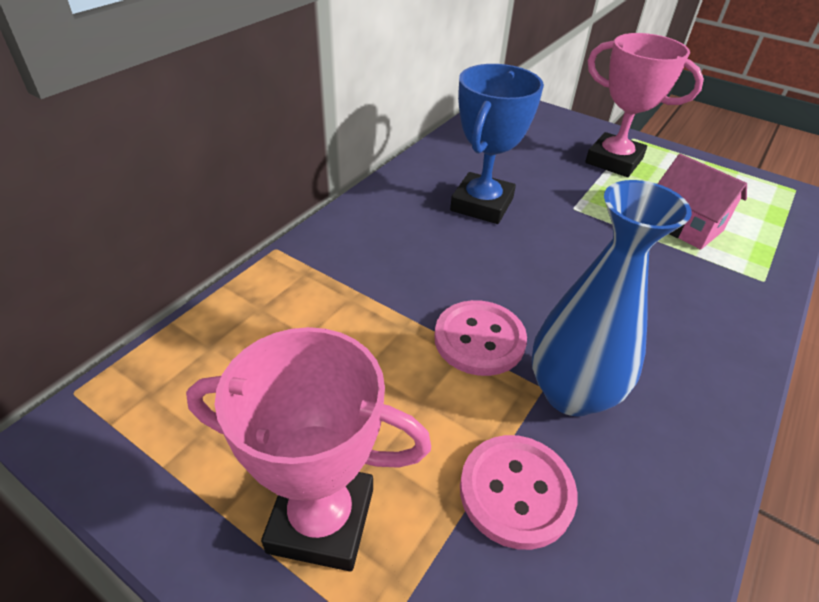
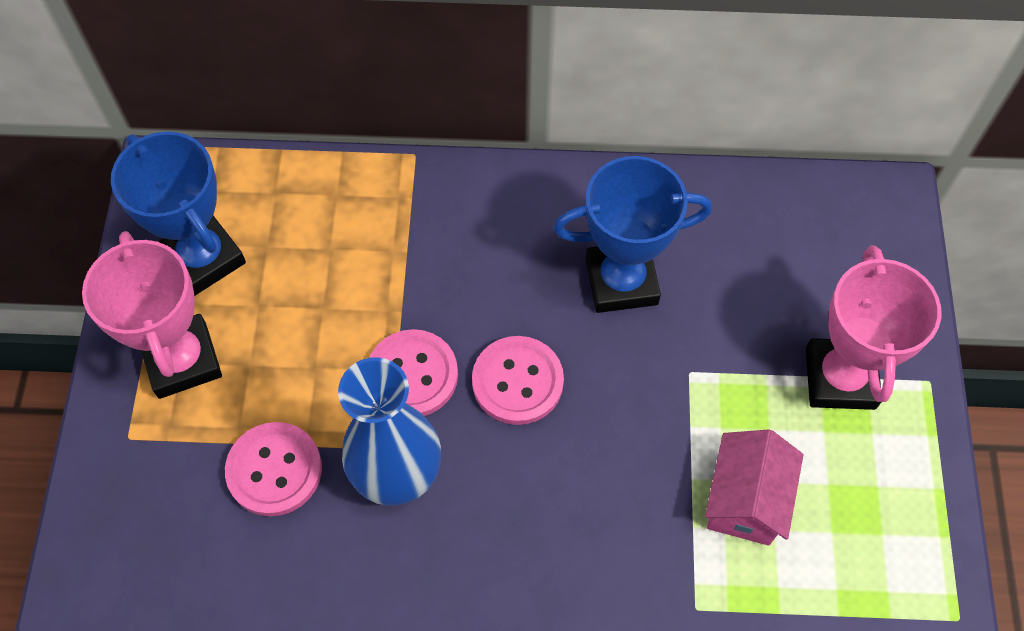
camera: 60 degrees right, 20 degrees up
none -> blue trophy [111,131,246,296]
none -> pink button [472,336,564,425]

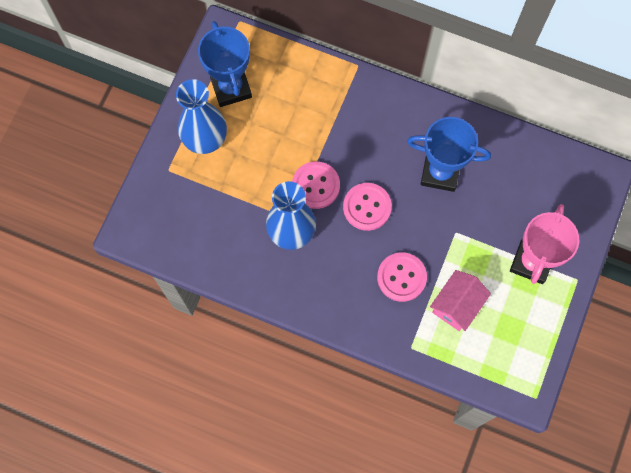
camera: 20 degrees right, 10 degrees up
pink trophy [82,231,222,399] -> blue vase [176,79,227,154]
pink button [225,422,322,517] -> pink button moved to [377,252,427,302]

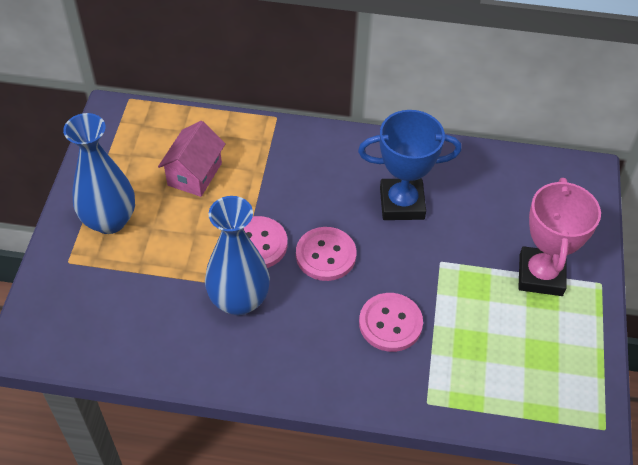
camera: 15 degrees left, 20 degrees down
blue trophy [198,21,252,107] -> none
pink house [430,270,491,331] -> pink house moved to [158,121,226,197]

